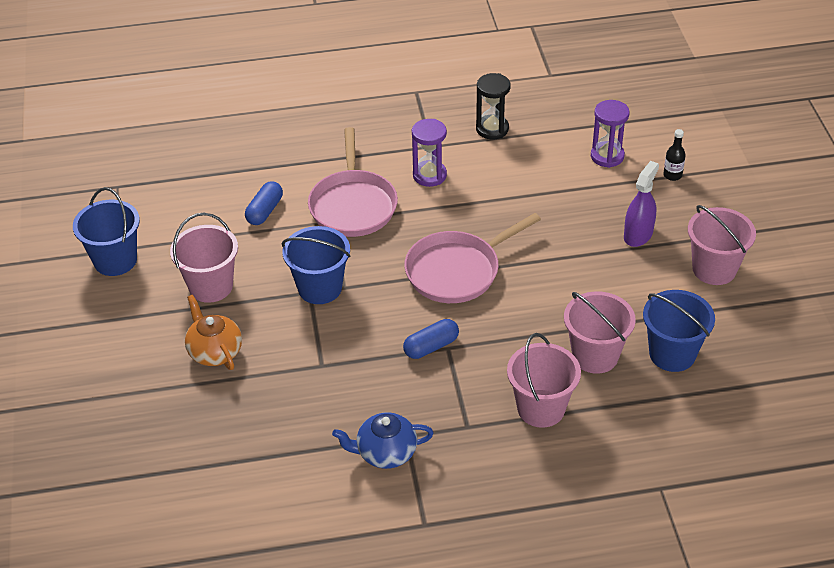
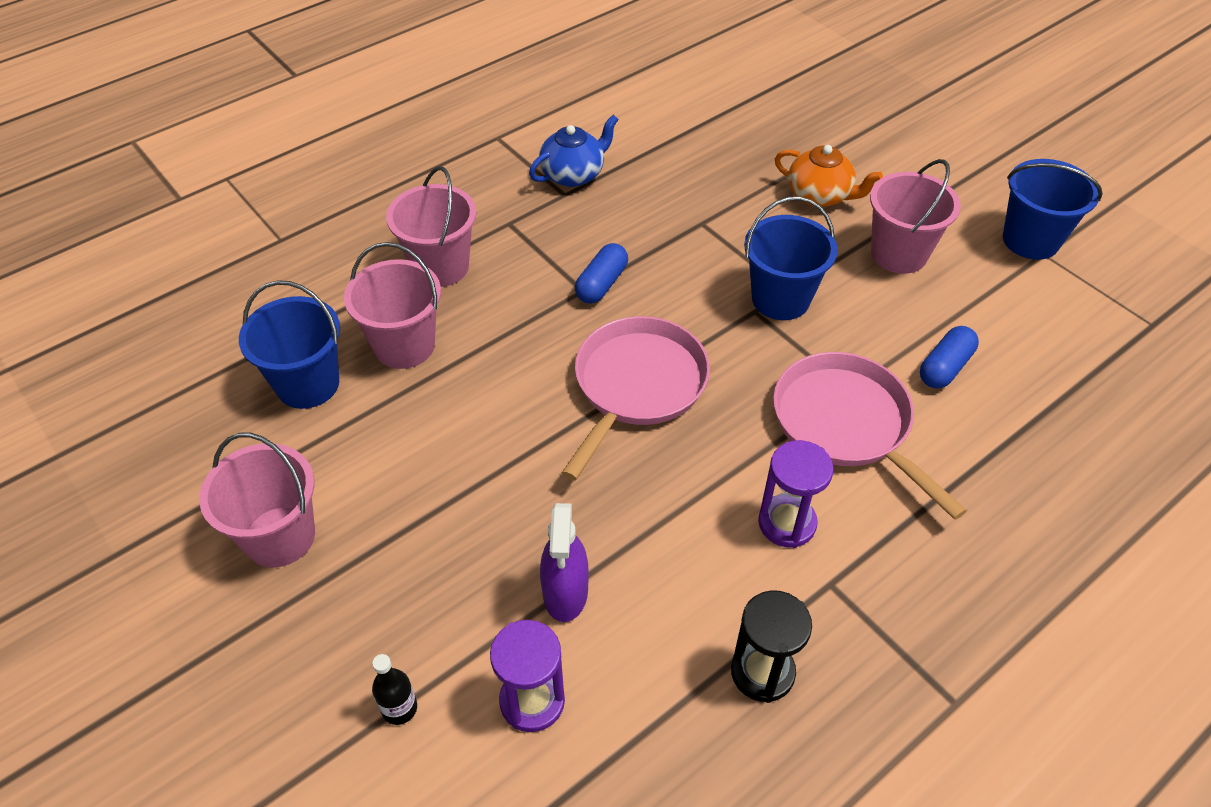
camera: 150 degrees right, 5 degrees up
blue capsule [245,181,283,225] -> blue capsule turned 45 degrees clockwise [920,326,979,389]
purple spray bottle [624,161,659,247] -> purple spray bottle moved to [540,503,589,622]

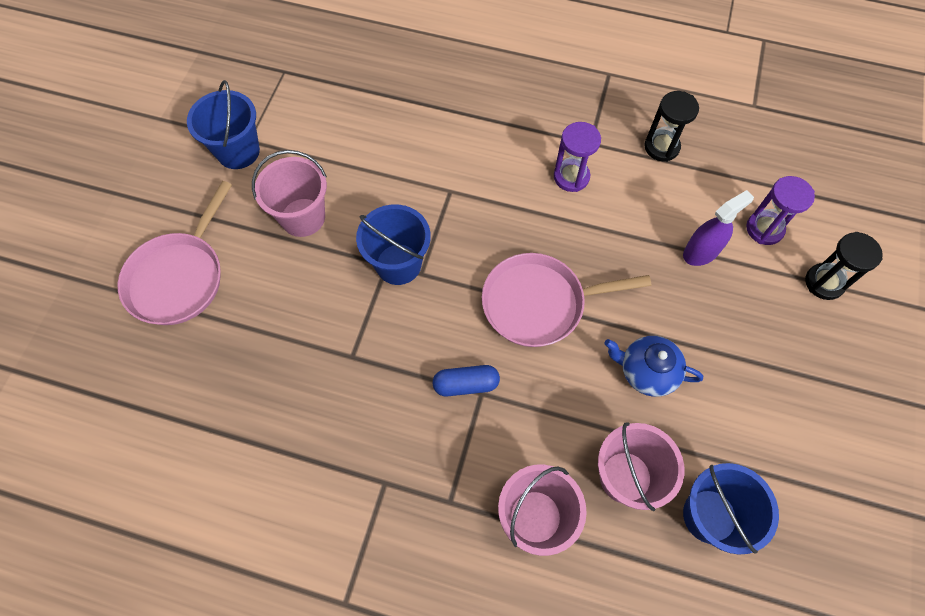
camera: 125 degrees left, 15 degrees up
pink bucket [199,433,315,567] -> none
black bottle [372,654,417,725] -> black hourglass [805,232,883,300]
blue teapot [529,115,619,187] -> blue teapot moved to [604,336,703,397]
pink pan [773,352,967,520] -> pink pan moved to [118,181,232,325]
orange teapot [775,145,883,207] -> none
blue capsule [920,326,979,389] -> none

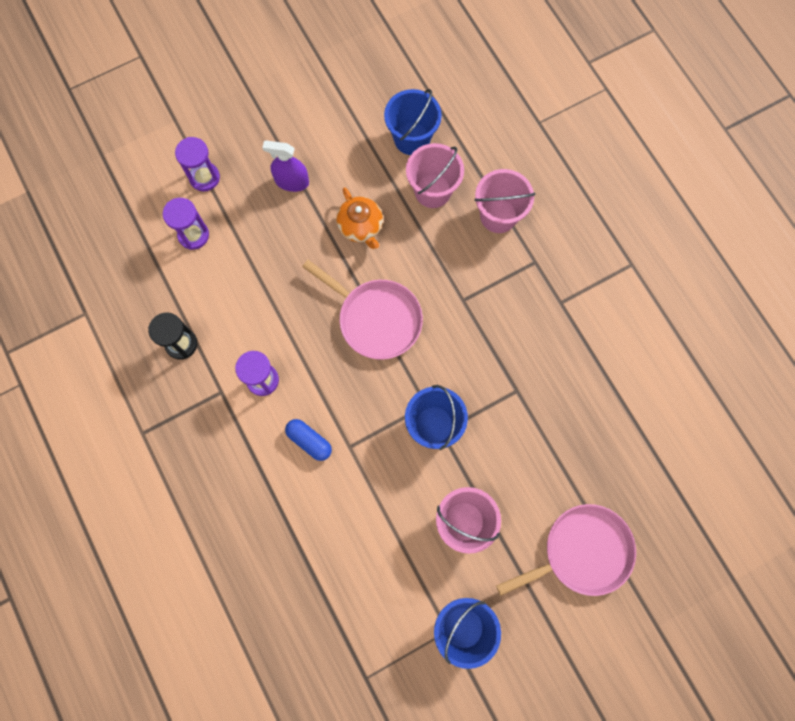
camera: 135 degrees left, 10 degrees up
blue capsule [433,365,500,397] -> blue capsule moved to [285,419,332,461]
blue teapot [604,336,703,397] -> orange teapot [336,187,383,249]
purple spray bottle [683,190,754,266] -> purple spray bottle moved to [262,141,309,192]
black hourglass [805,232,883,300] -> purple hourglass [175,137,220,192]

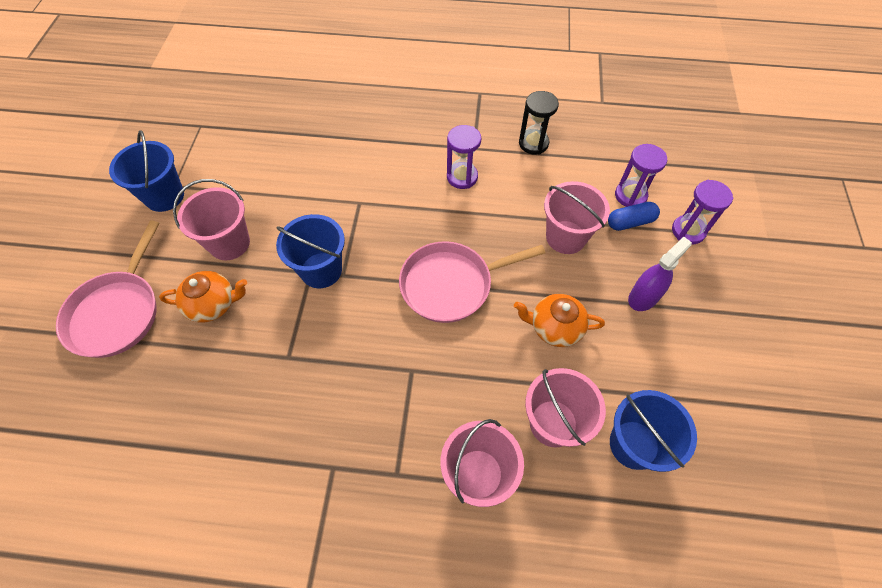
camera: 125 degrees right, 15 degrees down
blue capsule [285,419,332,461] -> blue capsule moved to [608,202,660,231]
none -> orange teapot [159,271,247,322]
none -> pink bucket [544,181,610,254]

